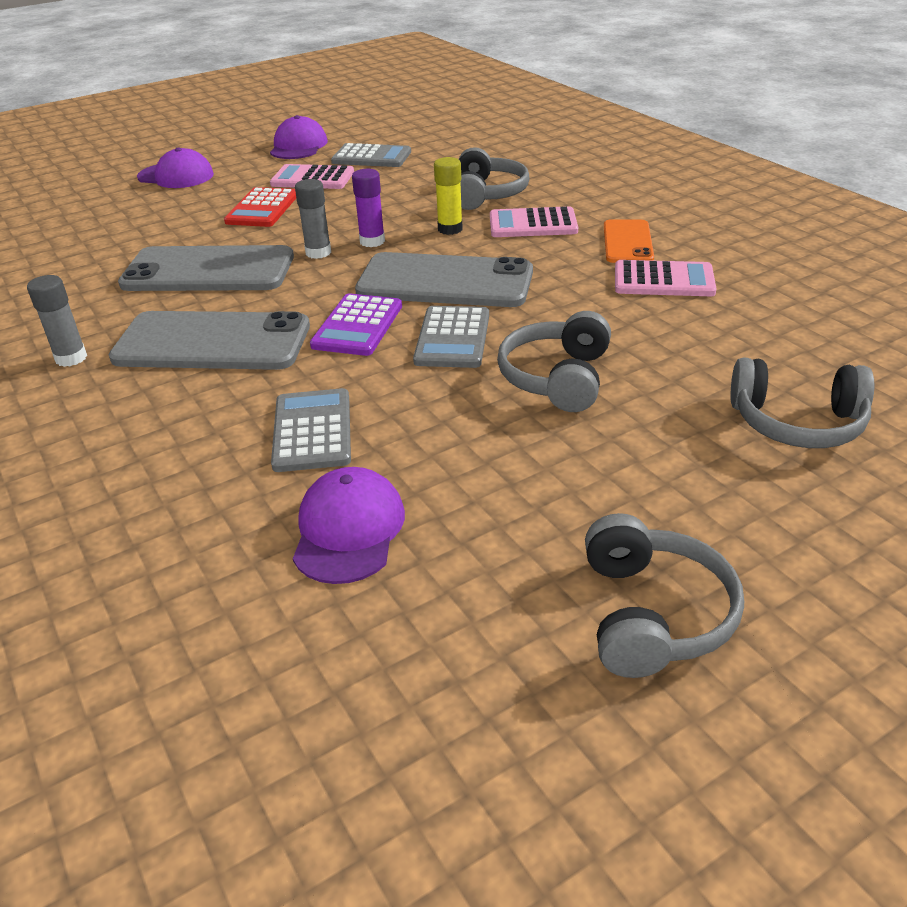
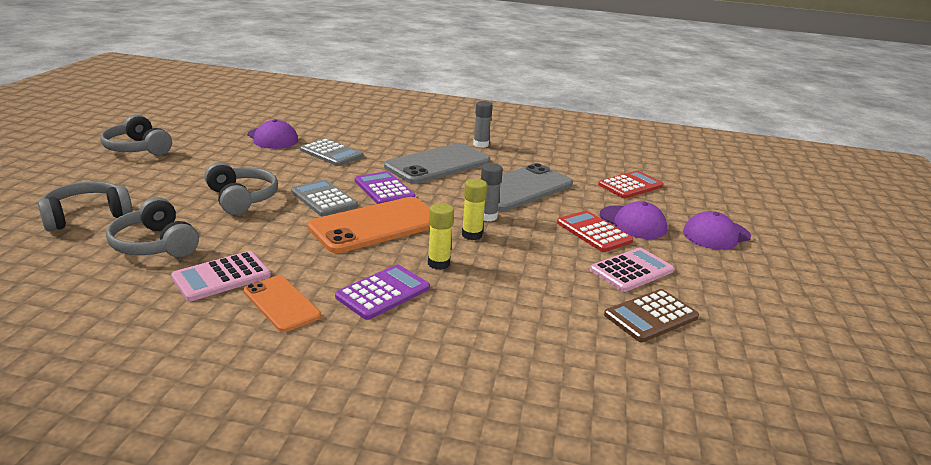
camera: 130 degrees right, 10 degrees down
purple cap [270,115,328,159] -> purple cap moved to [600,201,667,239]
grey calculator [331,143,411,167] -> brown calculator [604,289,699,342]
purple glue stick [352,169,385,247] -> yellow glue stick [462,179,487,240]
grey phone [355,252,533,307] -> orange phone [308,197,430,253]
grey headphones [459,147,530,210] -> grey headphones moved to [106,197,199,257]
pink calculator [490,206,578,237] -> purple calculator [335,264,430,320]
none -> red calculator [598,171,664,198]

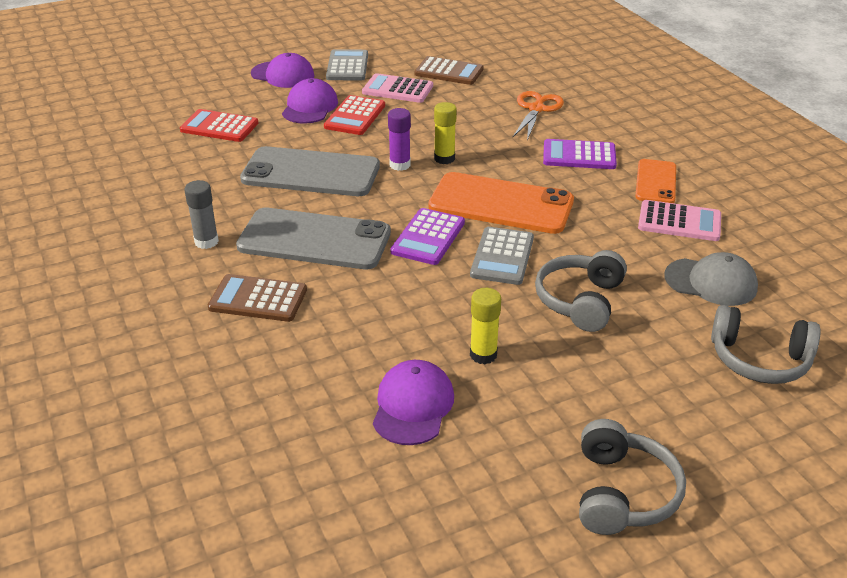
camera: 125 degrees left, 10 degrees up
grey headphones [106,197,199,257] -> grey cap [665,252,758,306]
grey calculator [300,138,363,166] -> grey calculator moved to [326,49,368,80]
yellow glue stick [428,203,454,270] -> yellow glue stick moved to [470,288,501,364]
grey glue stick [481,163,503,221] -> purple glue stick [388,108,411,171]
none -> brown calculator [208,274,307,322]
none -> orange scissors [513,91,564,140]

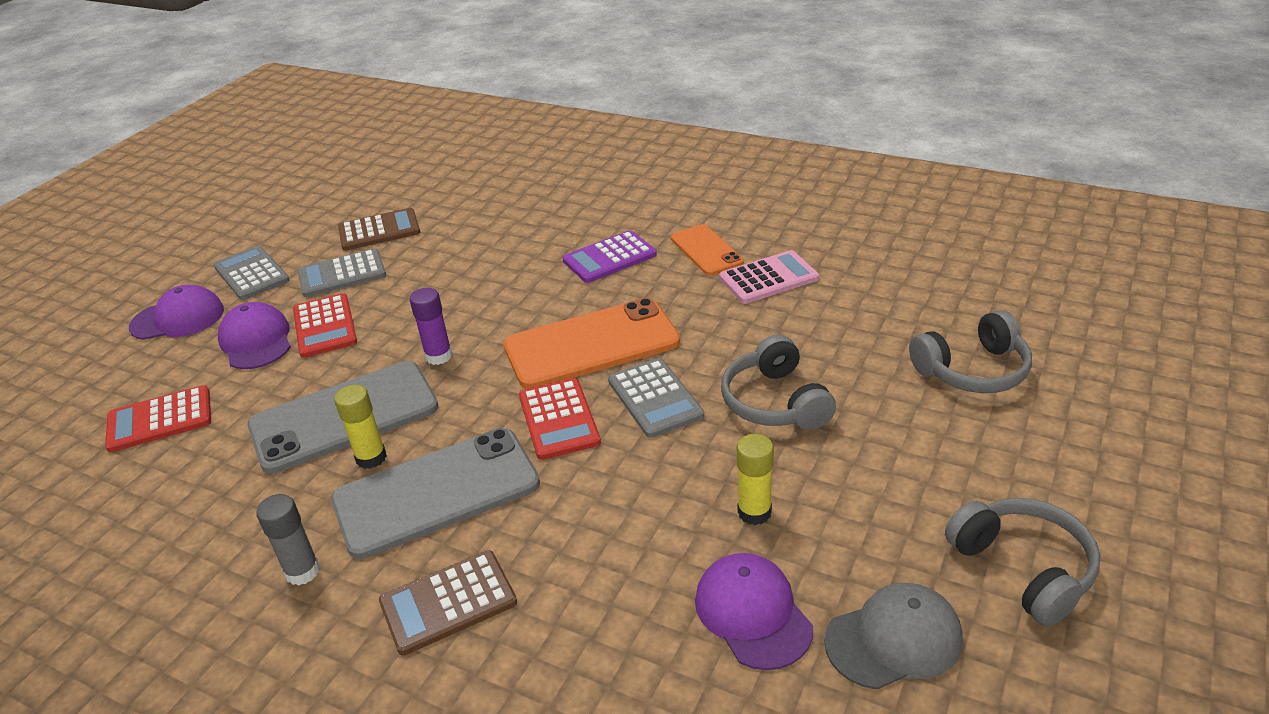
camera: 35 degrees left, 0 degrees up
pink calculator [362,73,433,103] -> grey calculator [298,248,386,297]
purple calculator [391,208,465,265] -> red calculator [519,378,601,460]
yellow glue stick [434,102,457,164] -> yellow glue stick moved to [334,385,387,469]
orange scissors [513,91,564,140] -> none
grey cap [665,252,758,306] -> grey cap moved to [824,583,963,690]

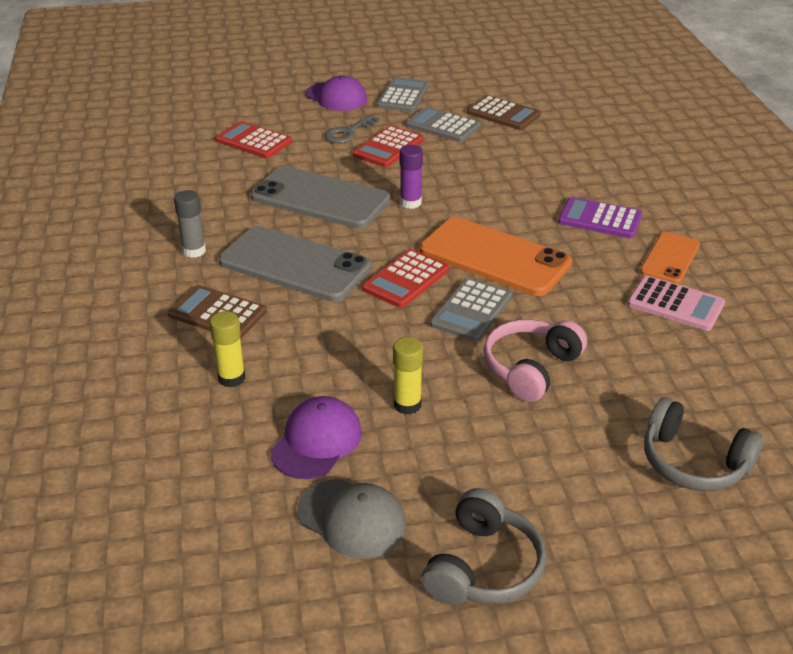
camera: 50 degrees right, 0 degrees up
purple cap [218,302,291,369] -> grey key [325,114,380,143]
yellow glue stick [334,385,387,469] -> yellow glue stick moved to [209,311,245,387]
grey headphones [721,335,836,430] -> pink headphones [483,319,587,402]

